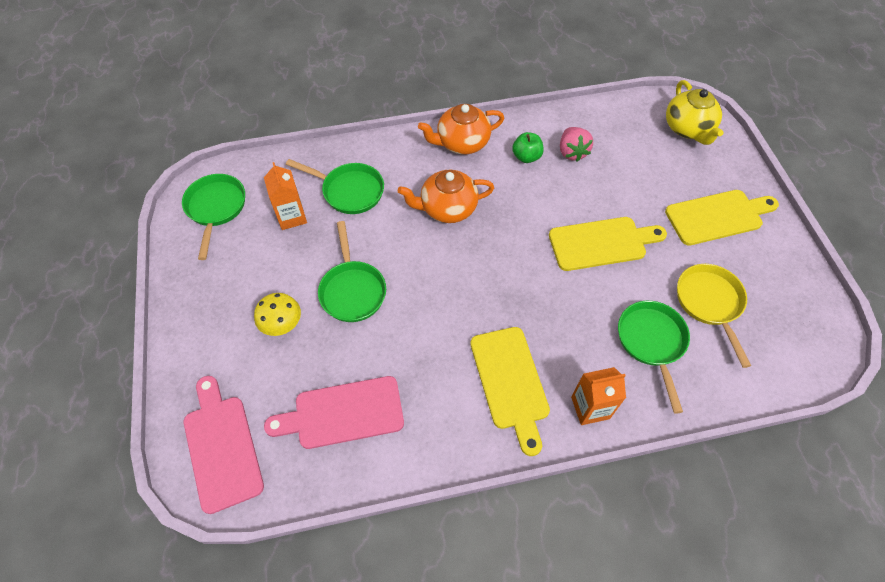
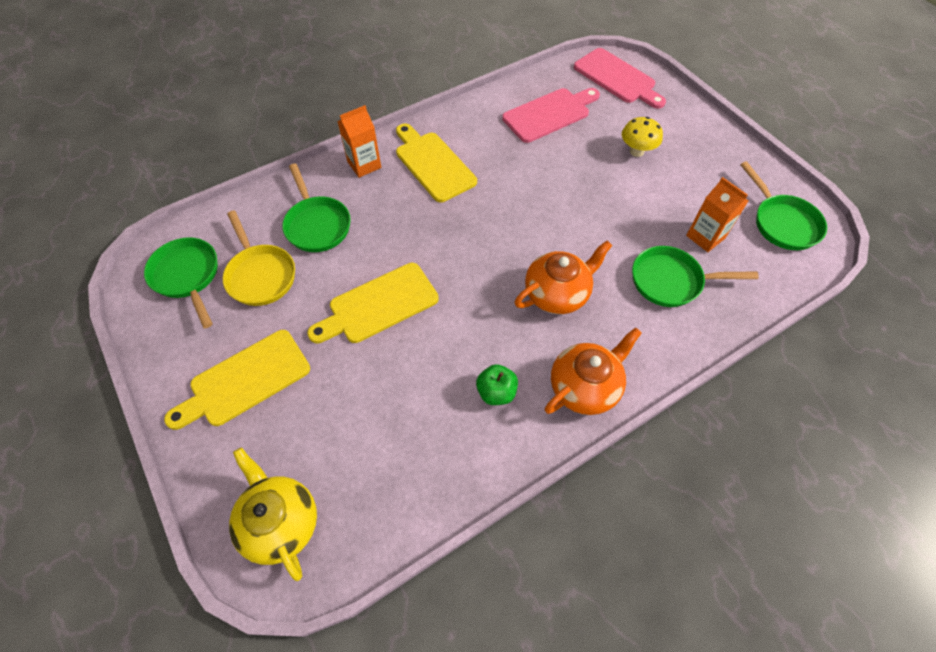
camera: 160 degrees right, 0 degrees up
green pan [318,221,386,322] -> green pan moved to [144,237,218,328]
pink strawberry [560,127,593,162] -> none

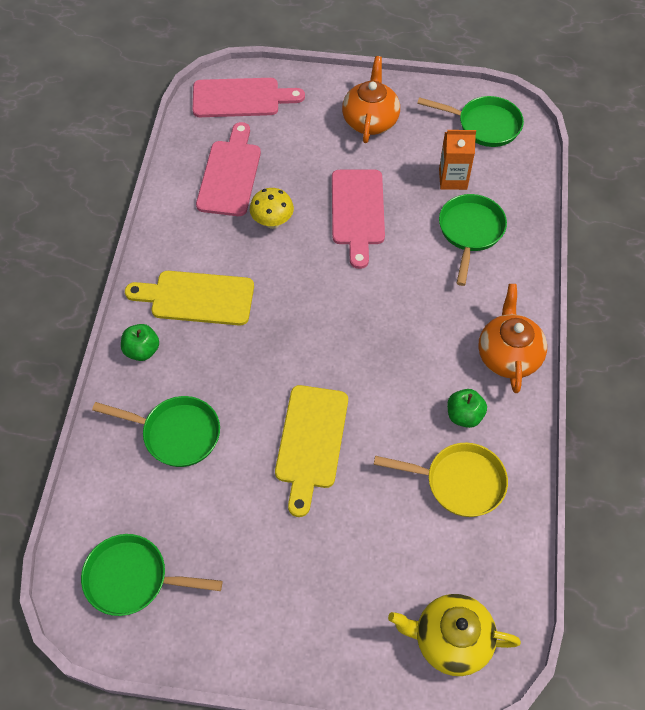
camera: 50 degrees left, 0 degrees up
yellow cutting board [164,330,310,430] -> none
yellow pan [223,210,295,306] -> yellow pan moved to [374,443,508,517]
orange carton [337,105,381,178] -> green apple [121,324,159,361]
orange teapot [514,241,612,314] -> orange teapot moved to [342,56,400,143]
yellow mushroom [622,117,663,157] -> yellow mushroom moved to [250,188,294,229]
green pan [632,246,759,307] -> green pan turned 150 degrees clockwise [439,194,507,286]
none -> pink cutting board [332,170,385,269]

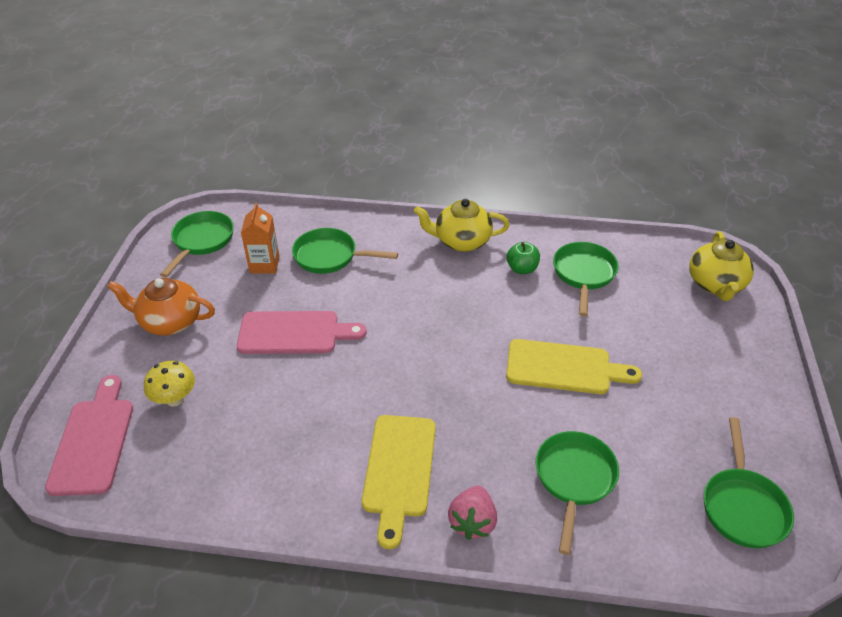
camera: 90 degrees left, 15 degrees down
green apple [121,324,159,361] -> pink strawberry [448,485,497,540]
pink cutting board [196,122,261,216] -> none
yellow mushroom [250,188,294,229] -> yellow mushroom moved to [144,361,195,407]
yellow pan [374,443,508,517] -> green pan [553,242,619,316]
orange teapot [478,284,547,393] -> yellow teapot [414,199,510,252]

